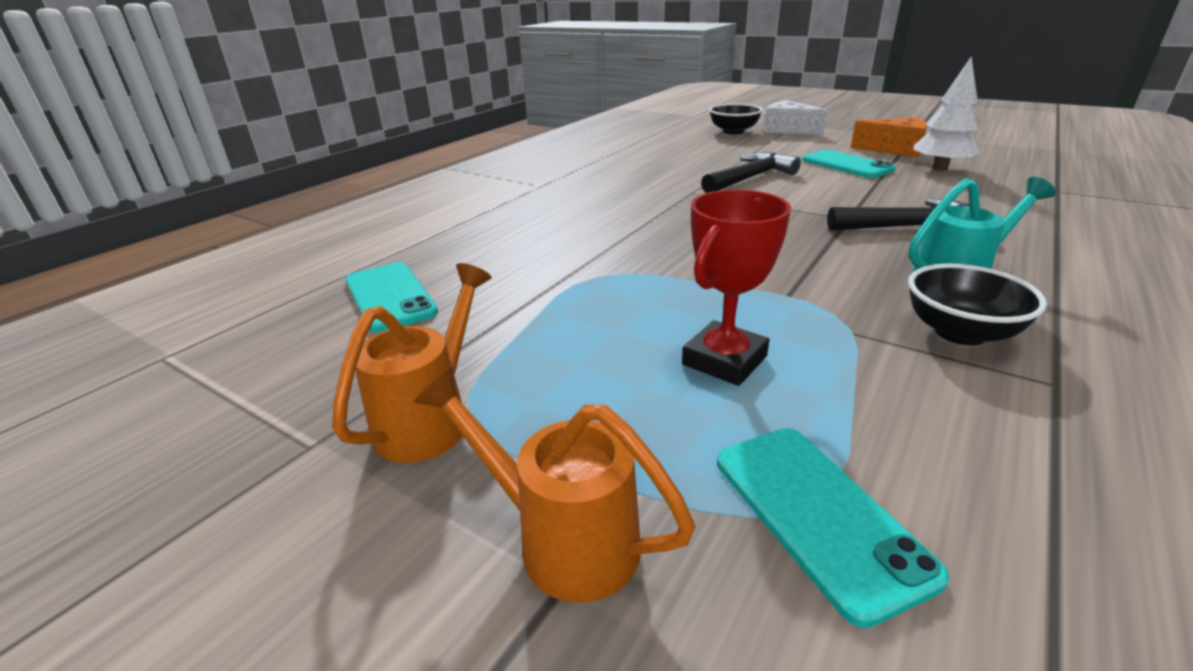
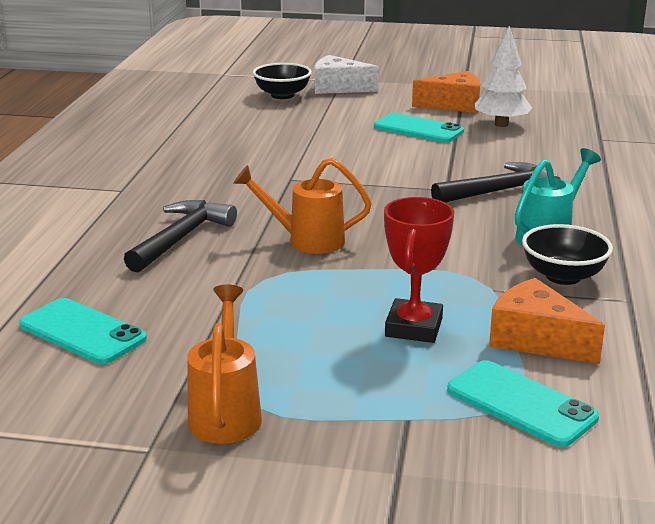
camera: 25 degrees left, 5 degrees down
orange watering can [414,368,695,603] -> orange watering can moved to [233,158,372,254]
black hammer [701,153,801,193] -> black hammer moved to [124,200,237,273]
none -> orange cheese [489,278,605,364]

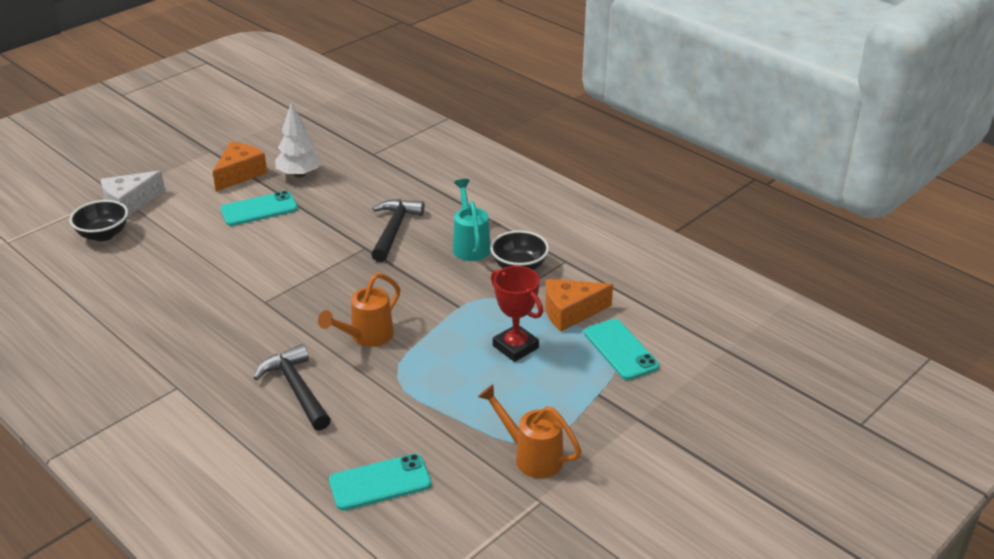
camera: 55 degrees left, 10 degrees up
turquoise phone [447,360,599,447] -> turquoise phone turned 75 degrees clockwise [584,319,659,380]

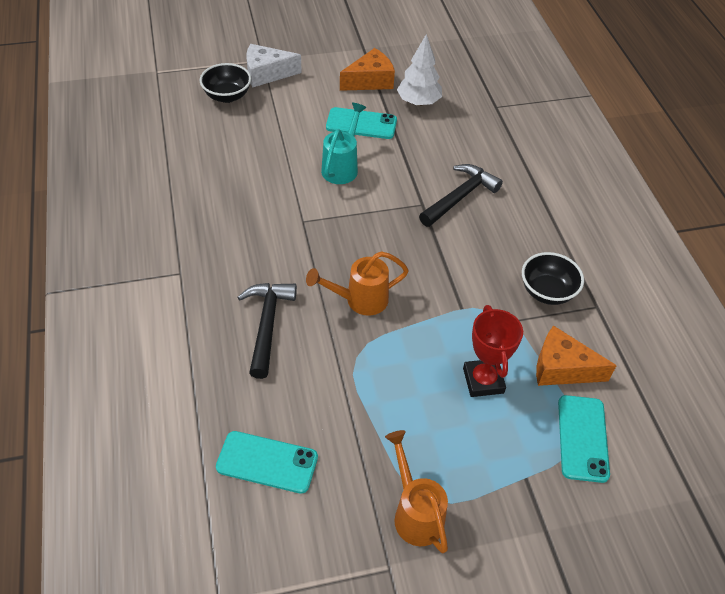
camera: 30 degrees right, 15 degrees up
turquoise watering can [453,179,491,261] -> turquoise watering can moved to [321,103,367,184]

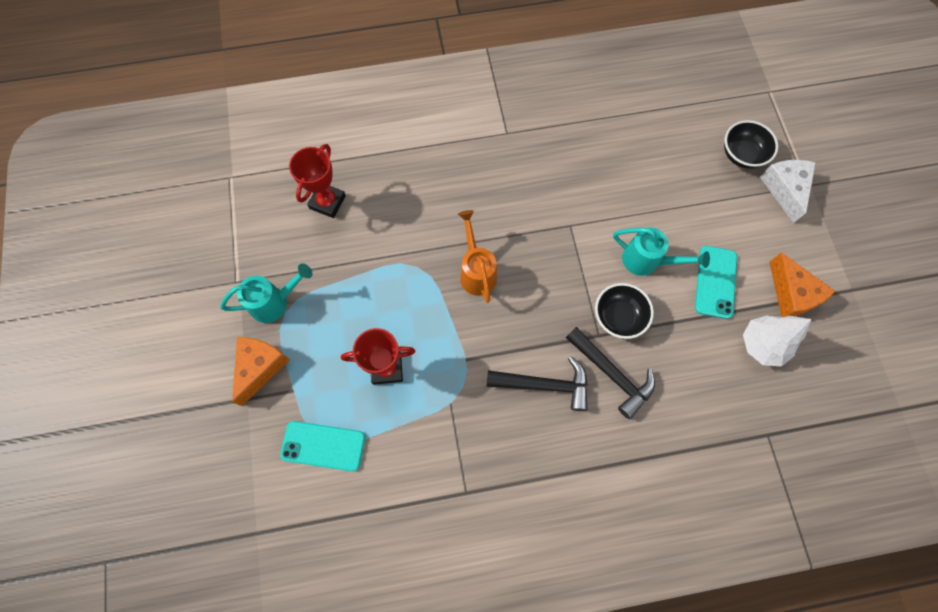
camera: 95 degrees right, 20 degrees up
turquoise phone [216,431,318,494] -> red trophy [289,144,346,218]
black hammer [238,283,297,379] -> black hammer moved to [487,356,588,411]
orange watering can [385,430,448,553] -> turquoise watering can [220,264,313,323]
black bowl [522,252,584,305] -> black bowl moved to [595,283,654,339]
orange cheese [536,325,617,386] -> orange cheese moved to [232,337,290,406]

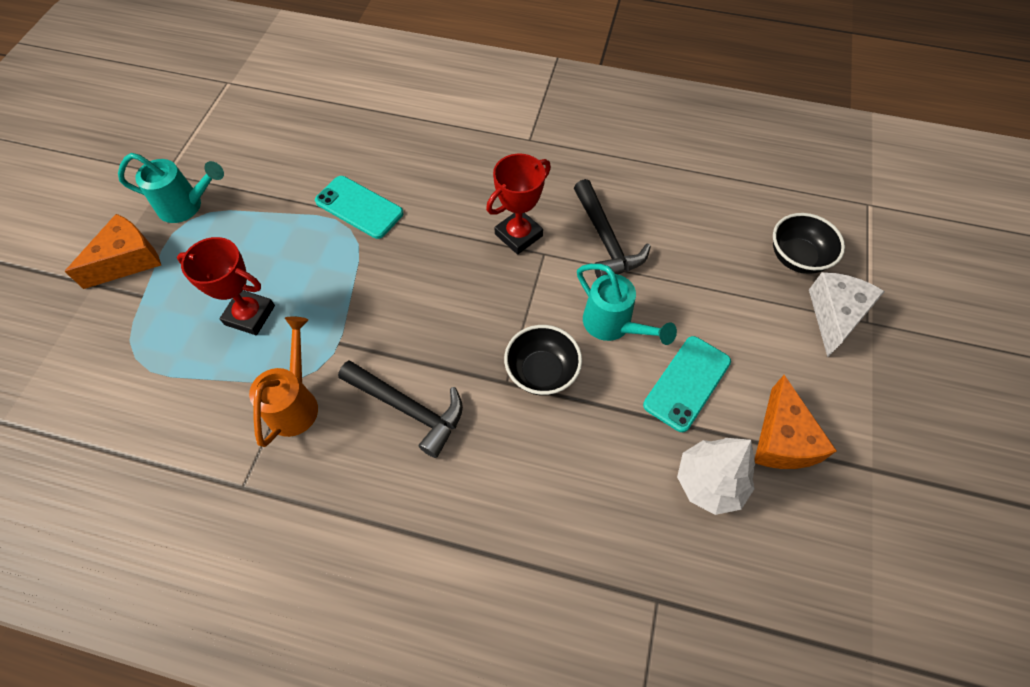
camera: 25 degrees right, 10 degrees down
turquoise phone [280,421,365,472] -> turquoise phone moved to [315,176,404,239]
red trophy [289,144,346,218] -> red trophy moved to [486,154,551,255]
orange watering can [458,210,497,303] -> orange watering can moved to [249,316,318,447]
black hammer [566,327,655,419] -> black hammer moved to [574,179,651,278]

